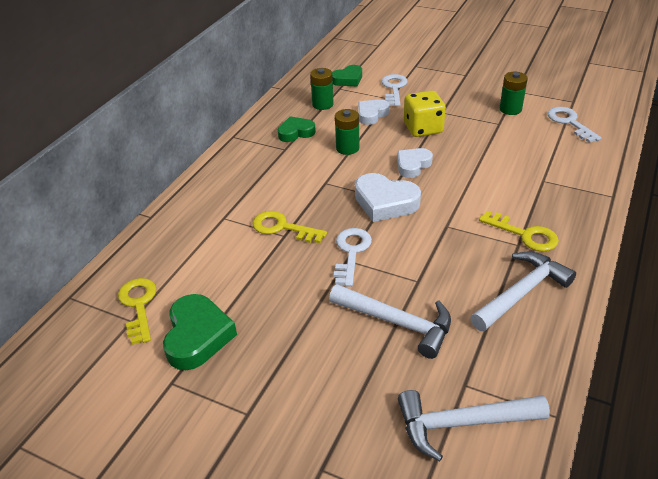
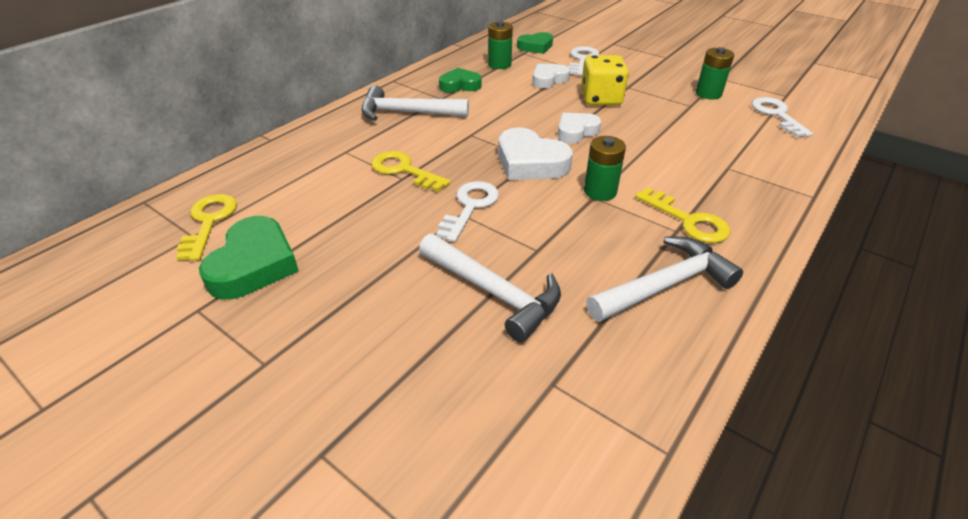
camera: 10 degrees right, 0 degrees up
green battery [335,109,359,155] -> green battery moved to [584,136,626,201]
white hammer [398,390,550,461] -> white hammer moved to [362,86,469,121]

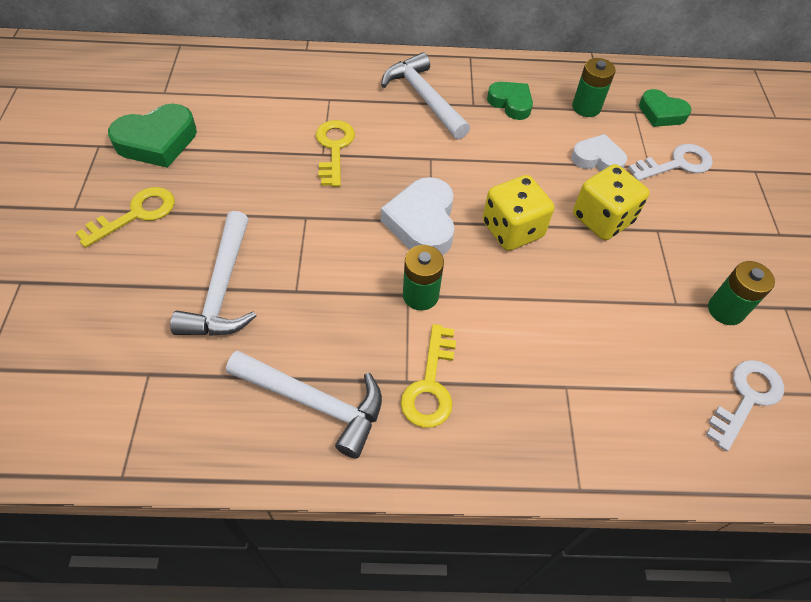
camera: 50 degrees right, 15 degrees up
yellow key [176,194,237,261] -> yellow key moved to [76,187,175,248]
white key [436,181,499,242] -> none
white heart [558,113,601,143] -> yellow dice [483,175,554,251]

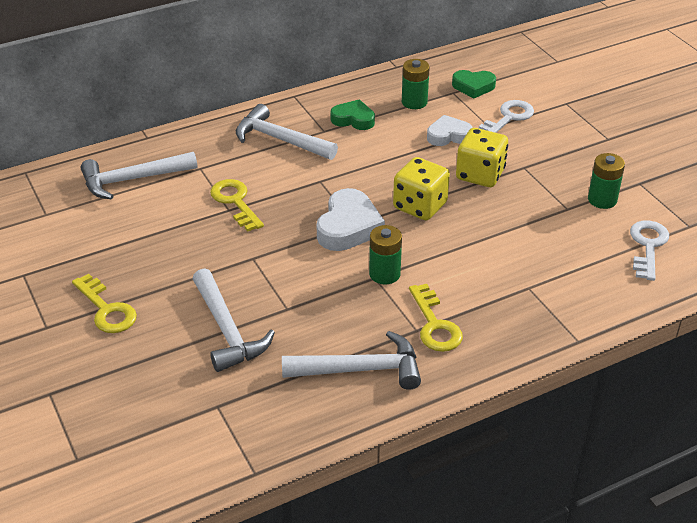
camera: 25 degrees left, 15 degrees down
yellow key [76,187,175,248] -> yellow key turned 120 degrees clockwise [72,274,137,333]
green heart [108,104,197,168] -> none
white heart [381,177,455,255] -> white heart turned 135 degrees counterclockwise [317,188,385,251]
none -> white hammer [81,152,197,199]

